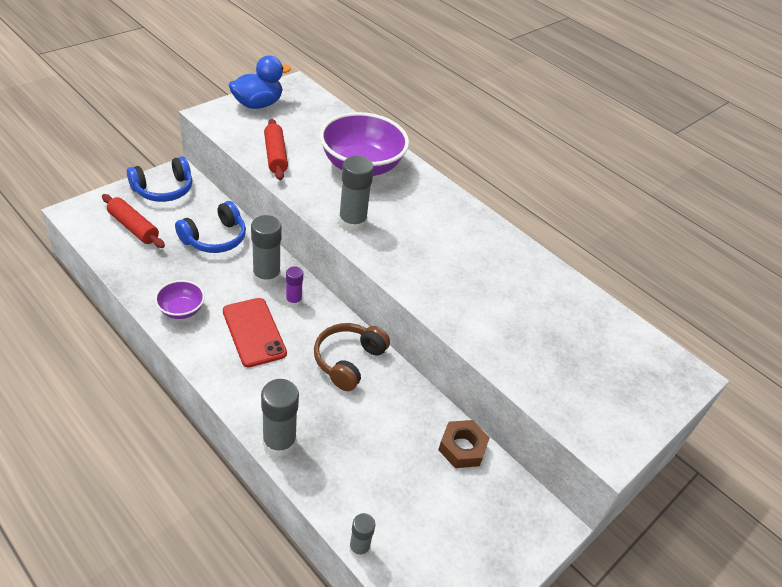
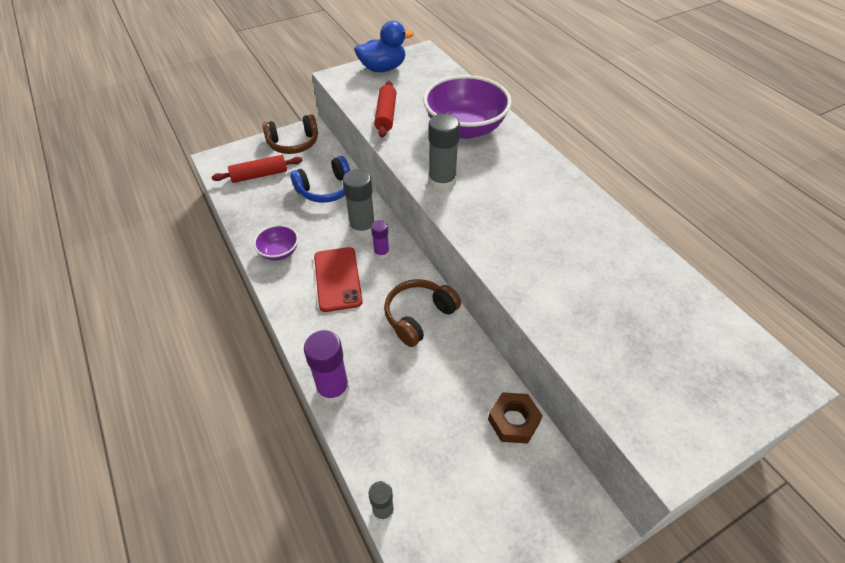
camera: 20 degrees right, 5 degrees up
red rolling pin [102,194,165,248] -> red rolling pin turned 75 degrees counterclockwise [212,155,303,183]
blue headphones [127,156,192,202] -> brown headphones [262,114,318,154]
grey glue stick [261,379,299,457] -> purple glue stick [304,330,350,404]

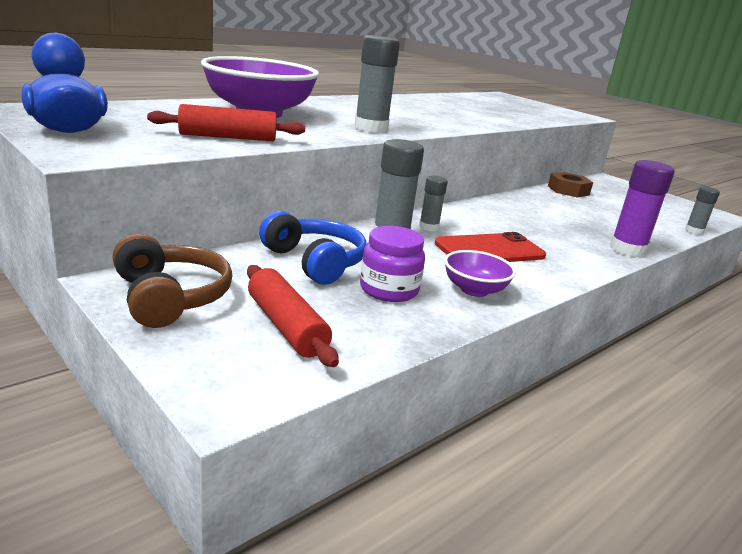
camera: 105 degrees left, 25 degrees down
purple glue stick [371,220,389,259] -> grey glue stick [419,175,448,231]
brown headphones [384,279,461,347] -> none
none -> purple jar [360,226,425,302]

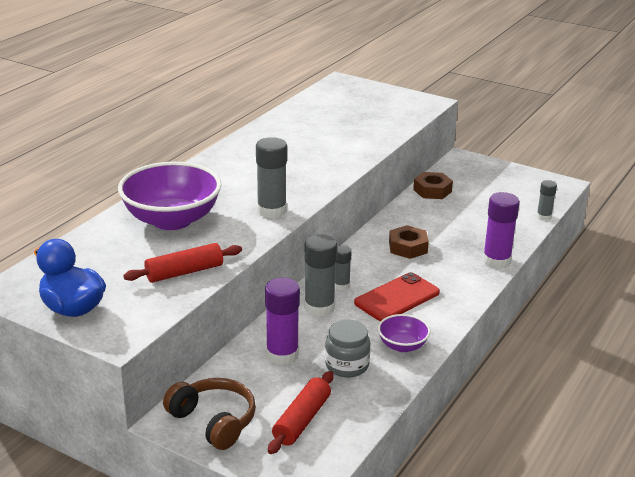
camera: 15 degrees left, 5 degrees up
red rolling pin [247,265,339,367] -> red rolling pin turned 75 degrees clockwise [268,371,334,454]
blue headphones [259,211,367,285] -> purple glue stick [265,278,300,365]
purple jar [360,226,425,302] -> grey jar [325,319,370,377]
none -> brown nut [389,225,429,259]

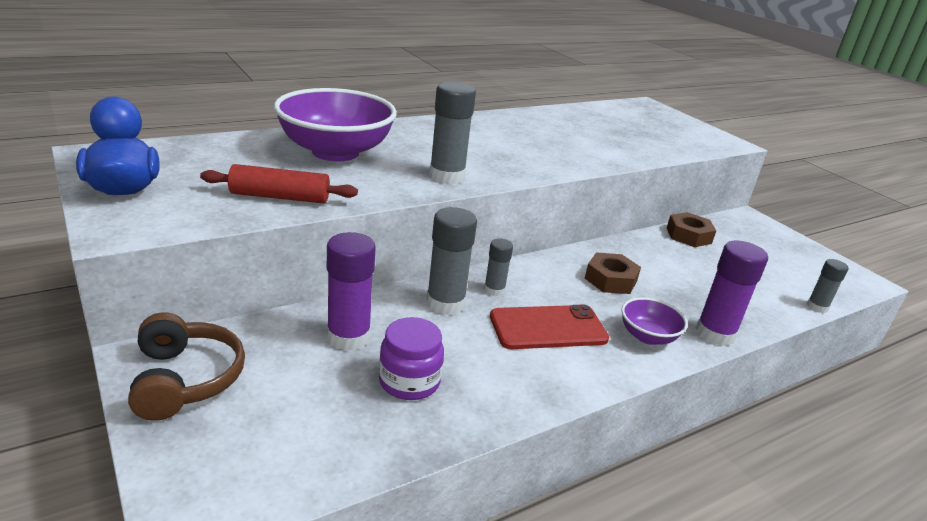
camera: 25 degrees right, 0 degrees up
red rolling pin [268,371,334,454] -> none
grey jar [325,319,370,377] -> purple jar [379,317,444,400]
purple bowl [378,314,430,352] -> purple bowl moved to [621,297,688,345]

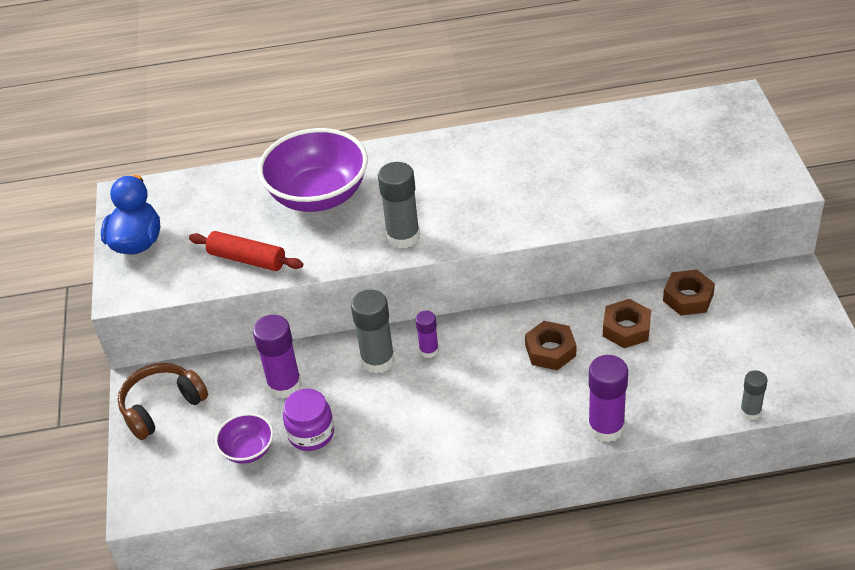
camera: 30 degrees right, 15 degrees up
brown headphones [128,312,245,421] -> brown headphones turned 135 degrees counterclockwise [118,363,208,440]
grey glue stick [484,239,513,297] -> purple glue stick [415,311,439,358]
red phone [490,305,609,349] -> none
purple bowl [621,297,688,345] -> purple bowl moved to [215,413,274,464]
none -> brown nut [603,299,651,348]

